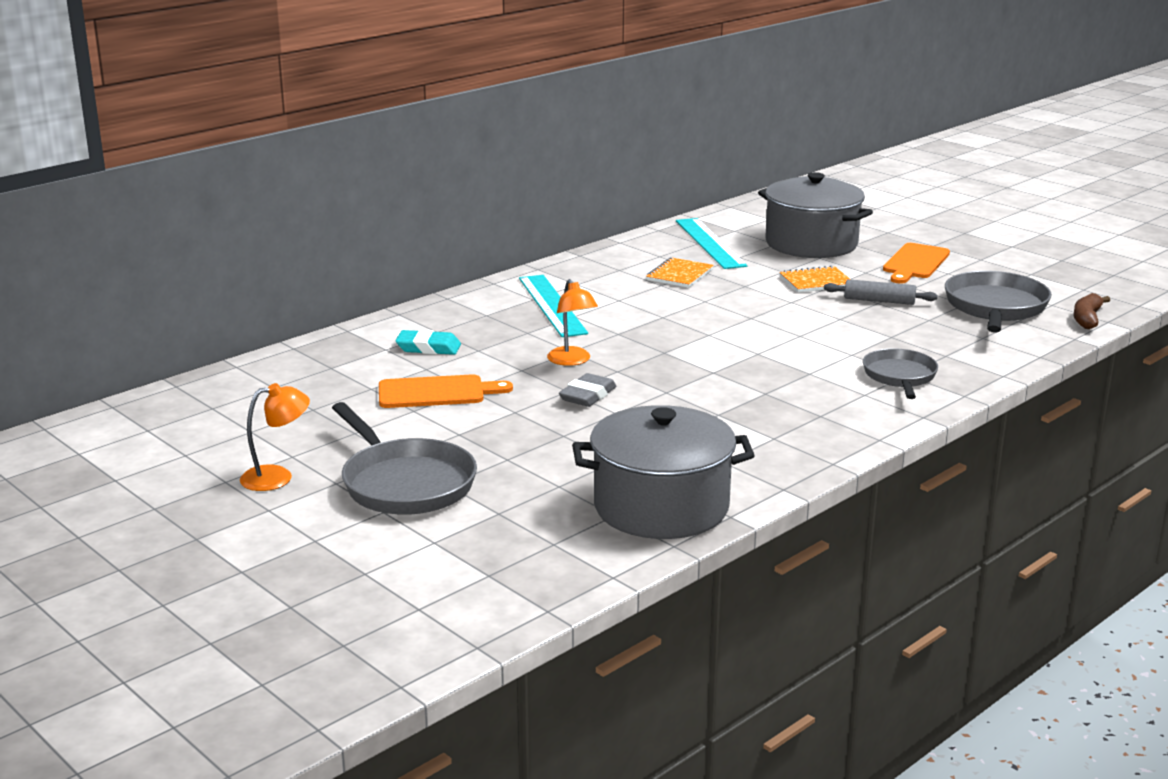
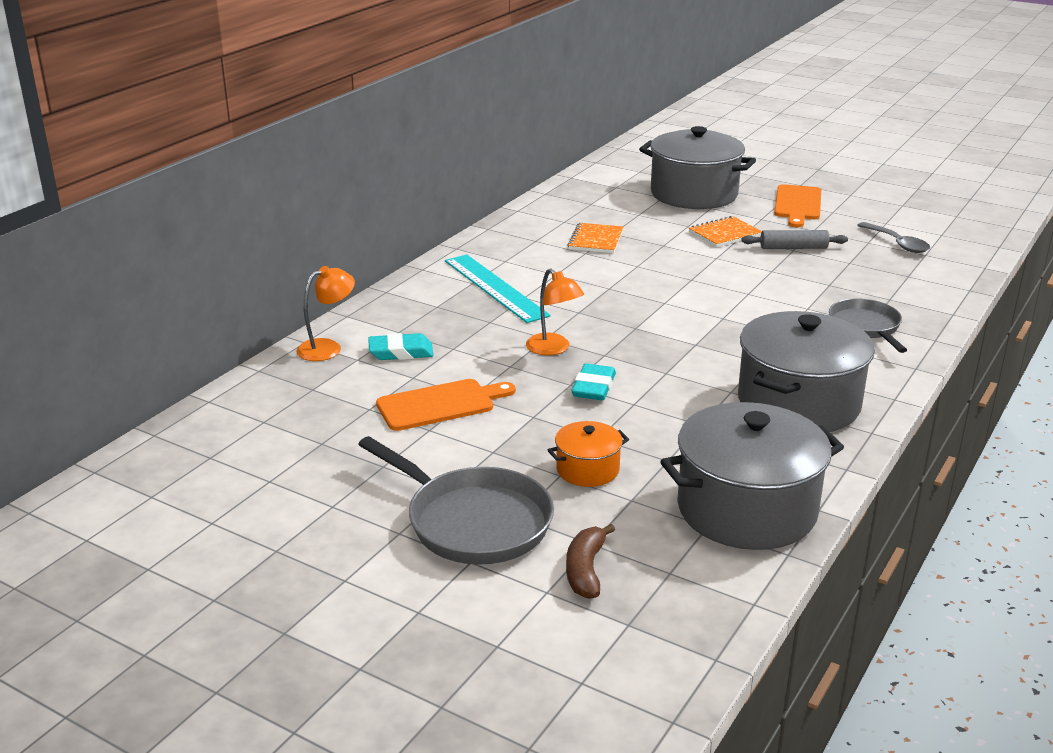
camera: 15 degrees left, 5 degrees up
orange lamp [240,383,310,491] -> orange lamp moved to [296,266,355,361]
grey eraser [559,373,616,407] -> turquoise eraser [571,363,616,400]
turquoise ruler [676,218,747,269] -> none
grey pan [945,271,1052,333] -> grey spoon [857,222,930,253]
brown banana [1073,293,1110,329] -> brown banana moved to [566,524,615,599]
none -> orange pot [548,421,629,487]
none -> grey pot [738,311,875,432]

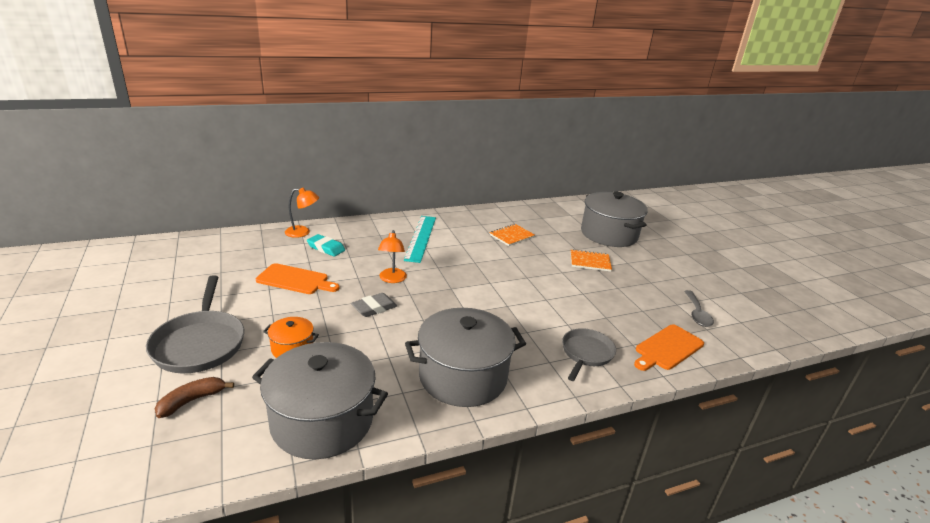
camera: 35 degrees right, 0 degrees up
turquoise eraser [571,363,616,400] -> grey eraser [351,293,397,317]
grey rolling pin [741,230,848,249] -> none
orange cutting board [774,184,821,227] -> orange cutting board moved to [634,324,704,371]

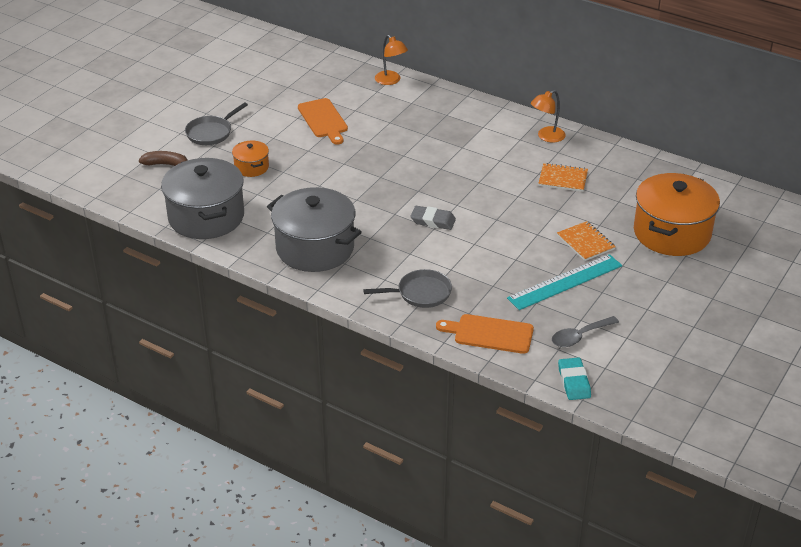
camera: 55 degrees right, 10 degrees up
grey pan [146,275,244,373] -> grey pan [185,102,248,145], size x0.65
turquoise eraser [307,234,345,257] -> turquoise eraser moved to [558,357,591,400]
grey eraser [351,293,397,317] -> grey eraser moved to [411,206,456,230]
orange lamp [378,230,407,283] -> orange lamp moved to [531,90,566,143]
turquoise ruler [404,216,436,263] -> turquoise ruler moved to [507,254,622,310]
grey pot [581,192,648,247] -> orange pot [634,173,720,256]

